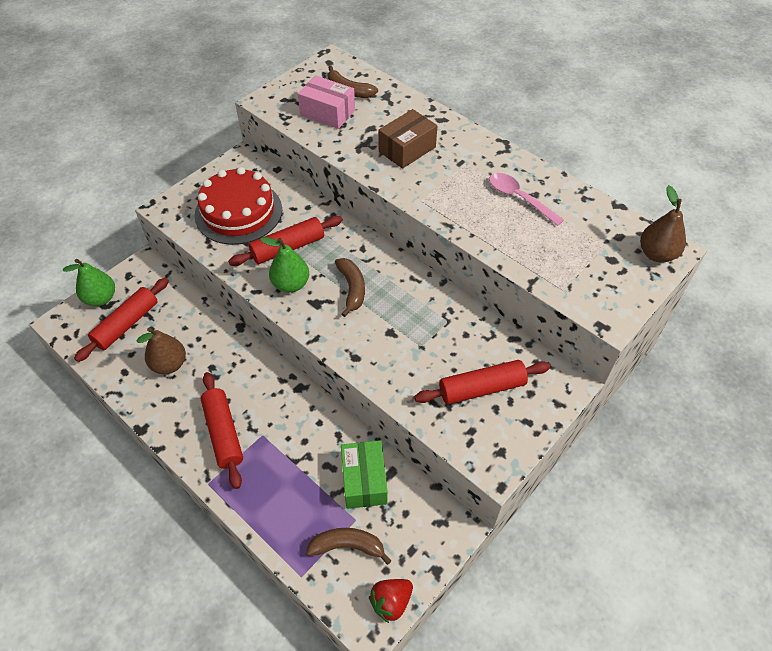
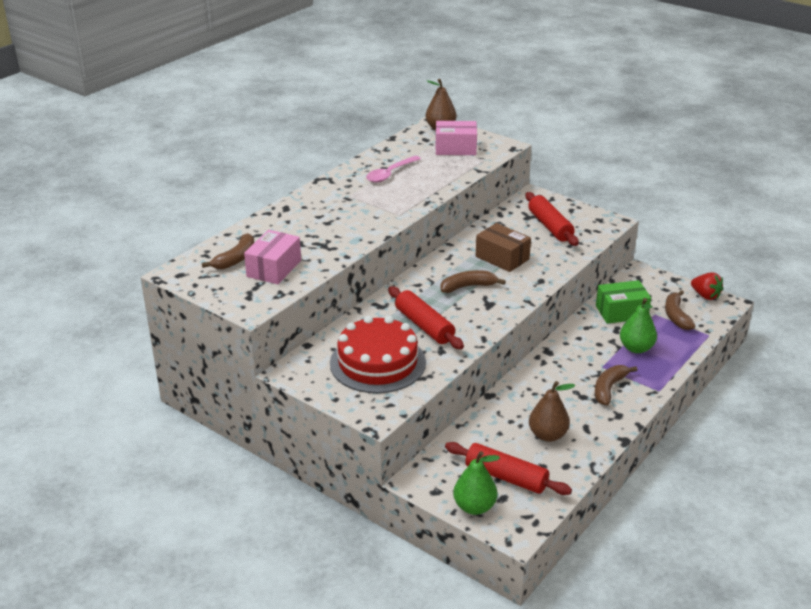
camera: 95 degrees left, 20 degrees down
red rolling pin [201,372,243,489] -> brown banana [595,365,637,405]
green pear [260,237,309,293] -> green pear moved to [620,298,657,353]
brown box [378,109,437,169] -> brown box moved to [476,223,531,272]
none -> pink box [436,121,477,155]

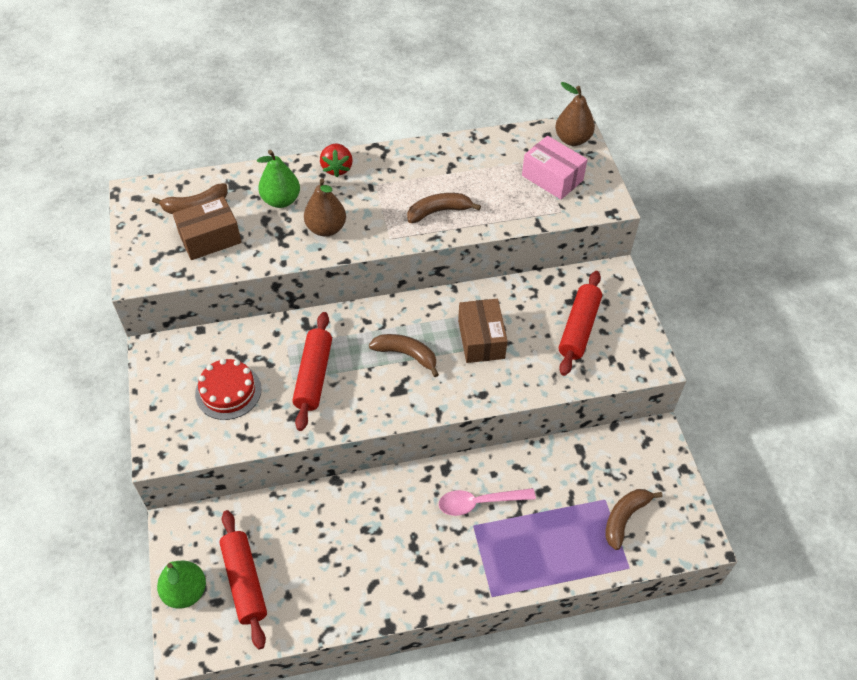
camera: 40 degrees right, 20 degrees up
pink box [244,230,301,284] -> brown box [173,196,242,260]
red cake [330,316,426,393] -> red cake [195,359,262,420], size x0.63
pink spoon [366,156,421,183] -> pink spoon moved to [439,488,536,516]
brown pear [529,381,575,442] -> brown pear moved to [304,179,346,237]
brown banana [595,365,637,405] -> brown banana moved to [407,193,481,223]
green box [596,280,651,324] -> none
green pear [620,298,657,353] -> green pear moved to [257,150,300,208]
red strawberry [691,272,723,300] -> red strawberry moved to [320,143,353,177]

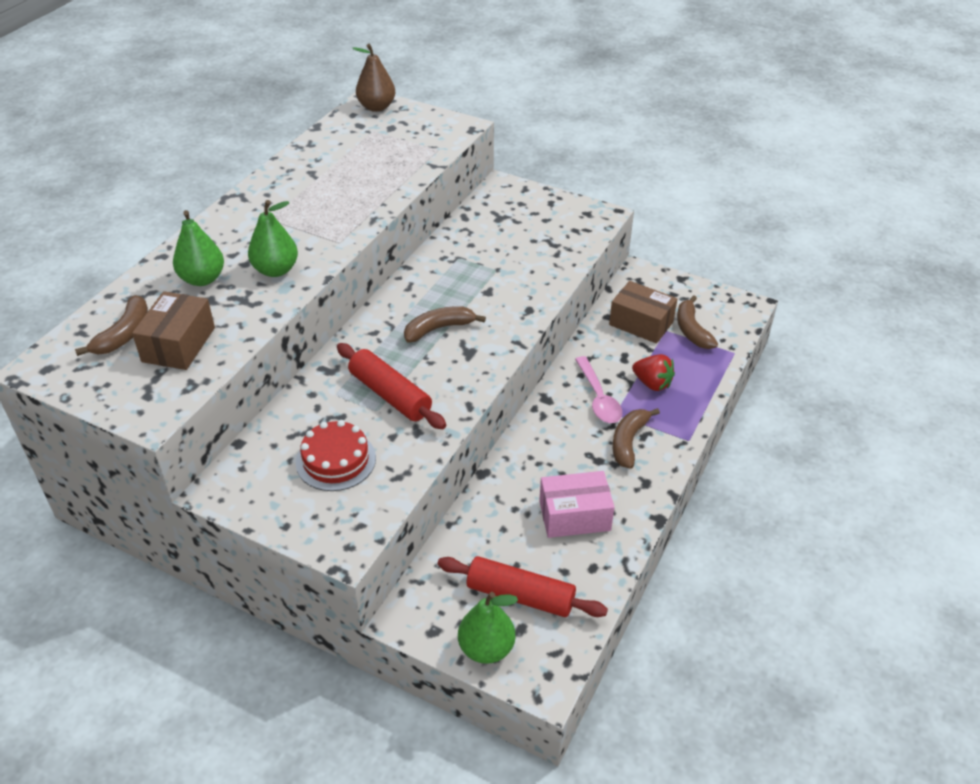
camera: 50 degrees left, 10 degrees down
brown pear [304,179,346,237] -> green pear [248,200,298,277]
red strawberry [320,143,353,177] -> red strawberry moved to [632,354,675,391]
brown banana [407,193,481,223] -> brown banana moved to [613,408,660,469]
pink spoon [439,488,536,516] -> pink spoon turned 45 degrees counterclockwise [575,356,622,423]
brown box [458,299,507,363] -> brown box moved to [609,281,677,344]
pink box [522,136,588,200] -> pink box moved to [539,471,615,538]
red rolling pin [559,271,602,376] -> none

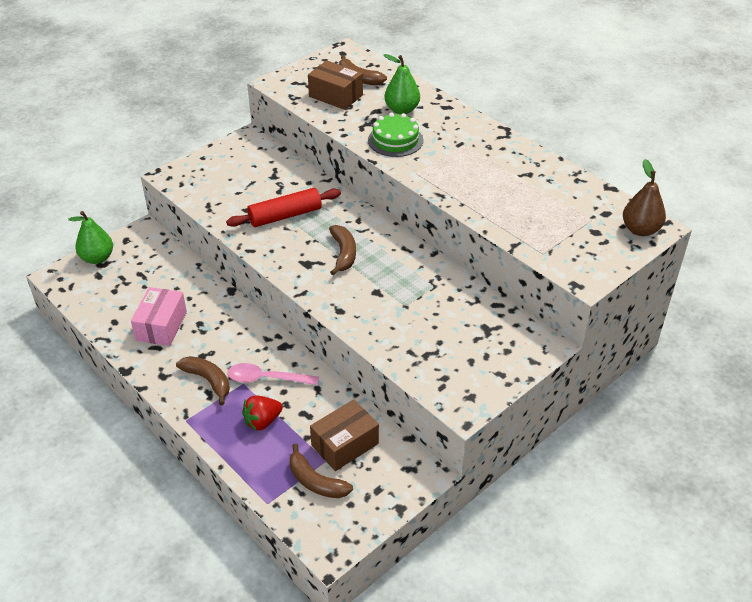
camera: 110 degrees right, 0 degrees up
green pear [248,200,298,277] -> green cake [368,113,423,157]
red cake [296,420,376,491] -> none
red rolling pin [437,556,608,617] -> none
brown banana [677,295,718,349] -> brown banana turned 150 degrees counterclockwise [290,443,353,498]

